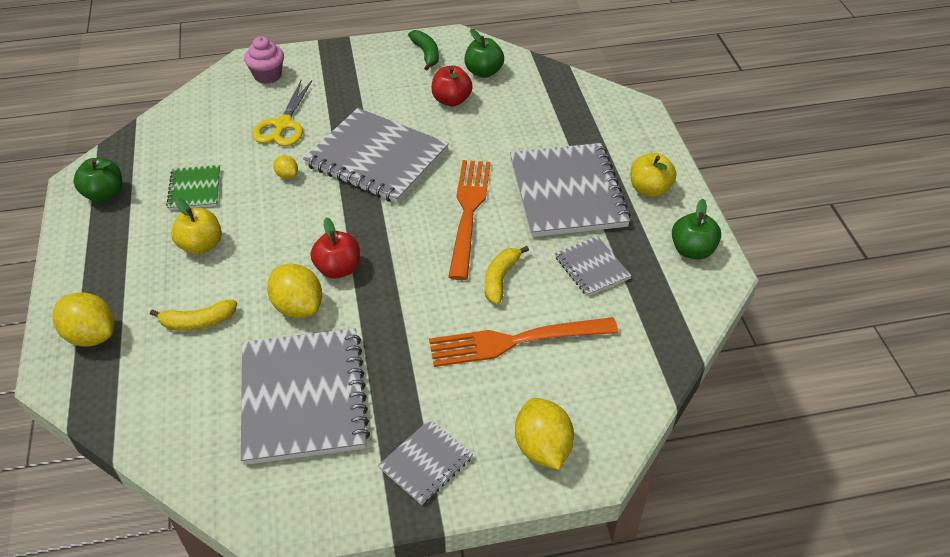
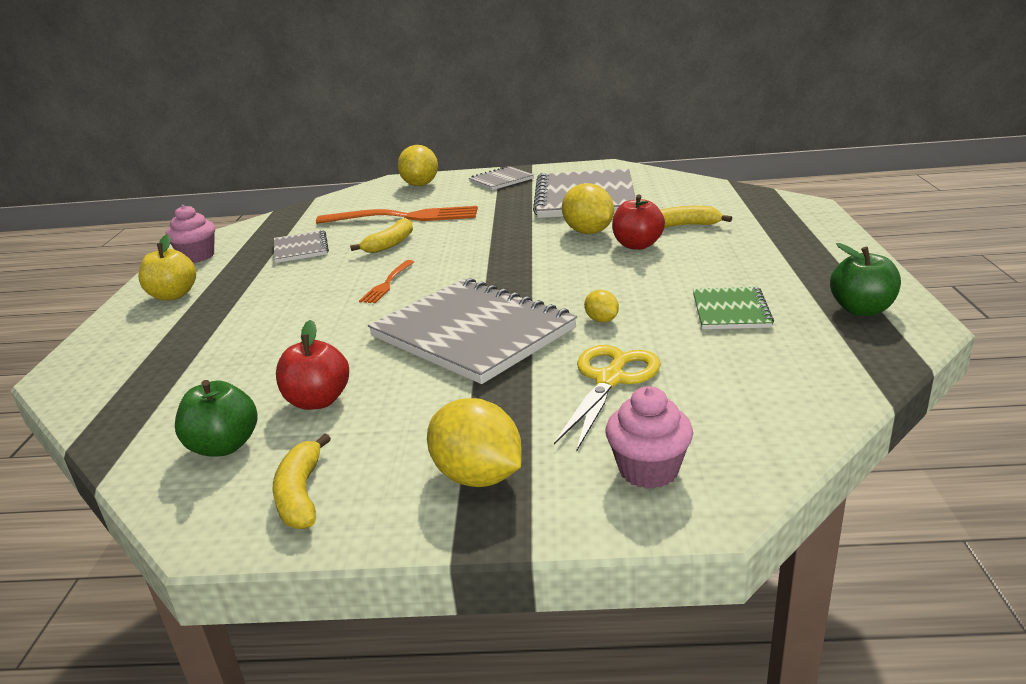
camera: 165 degrees left, 20 degrees down
yellow lemon [52,292,115,347] -> yellow lemon moved to [427,398,522,487]
yellow apple [171,198,222,255] -> none
red apple [310,217,360,279] -> red apple moved to [612,194,665,250]
green banana [408,30,439,71] -> yellow banana [272,434,331,529]
orange fork [448,160,491,280] -> orange fork [359,260,414,303], size x0.49
grey notebook [510,143,631,237] -> none
green apple [672,199,721,259] -> pink cupcake [166,205,215,263]

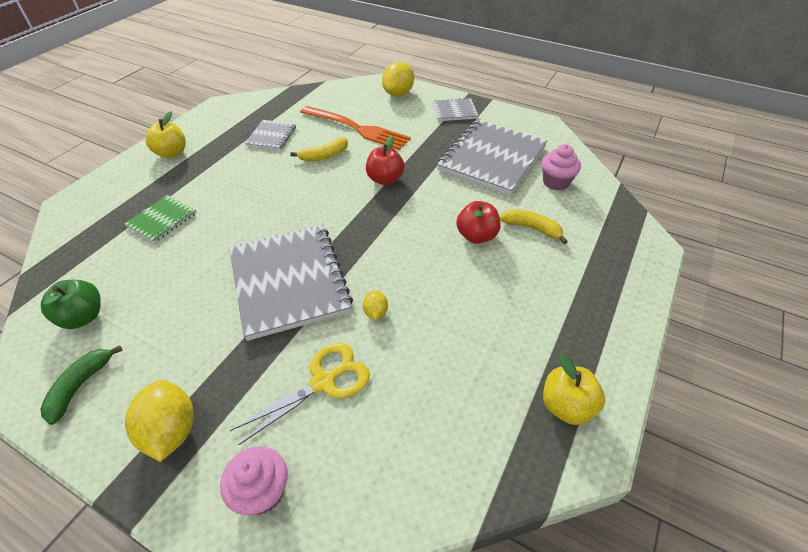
camera: 25 degrees right, 20 degrees up
pink cupcake [166,205,215,263] -> pink cupcake moved to [542,144,581,191]
yellow banana [272,434,331,529] -> green banana [40,345,123,425]
red apple [276,320,349,410] -> red apple moved to [366,136,405,185]
orange fork [359,260,414,303] -> none
yellow lemon [562,183,614,234] -> none
green notebook [693,287,774,329] -> green notebook moved to [124,195,197,243]
green apple [830,243,901,316] -> yellow apple [543,354,605,425]

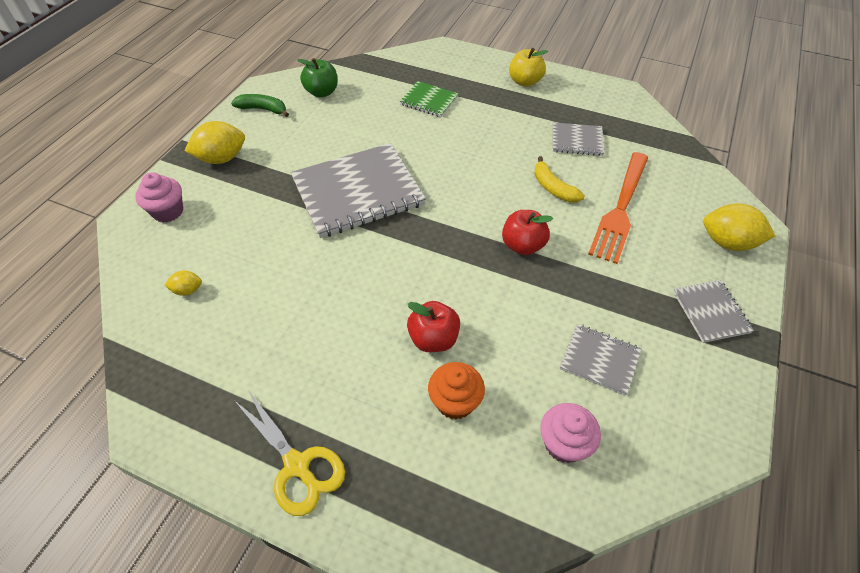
camera: 85 degrees right, 5 degrees up
yellow scissors [230,343,370,445] -> yellow scissors moved to [234,390,345,516]
yellow lemon [363,290,388,320] -> yellow lemon moved to [165,270,202,296]
grey notebook [437,120,547,195] -> grey notebook [560,324,641,396], size x0.49
yellow banana [499,209,568,244] -> orange cupcake [428,362,485,419]
yellow apple [543,354,605,425] -> none

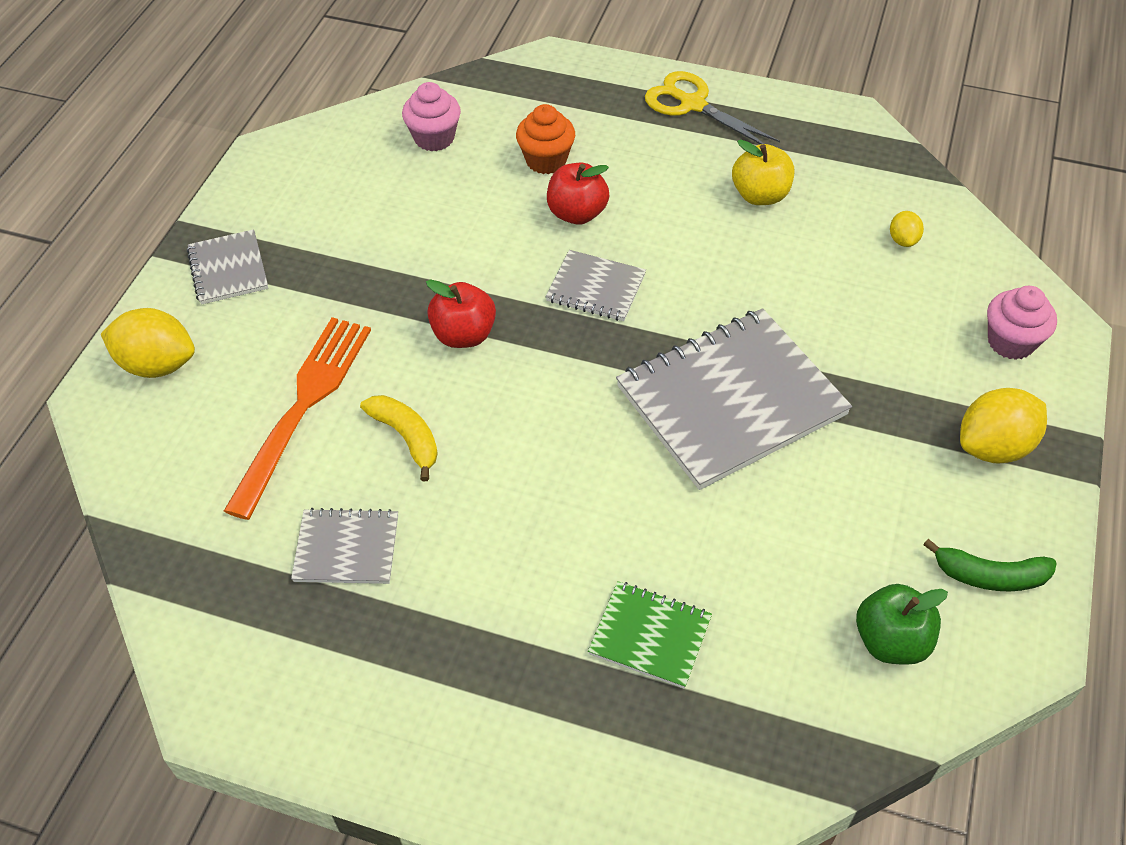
camera: 175 degrees right, 0 degrees up
yellow lemon [165,270,202,296] -> yellow lemon turned 75 degrees counterclockwise [890,211,924,247]
yellow apple [509,48,548,87] -> yellow apple moved to [732,140,794,205]
grey notebook [560,324,641,396] -> grey notebook moved to [545,250,646,321]

